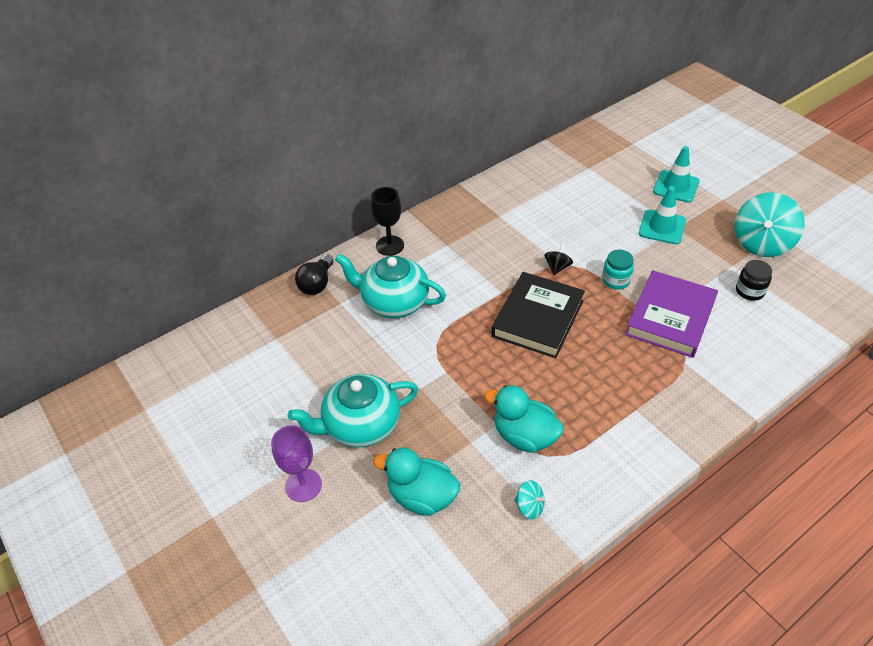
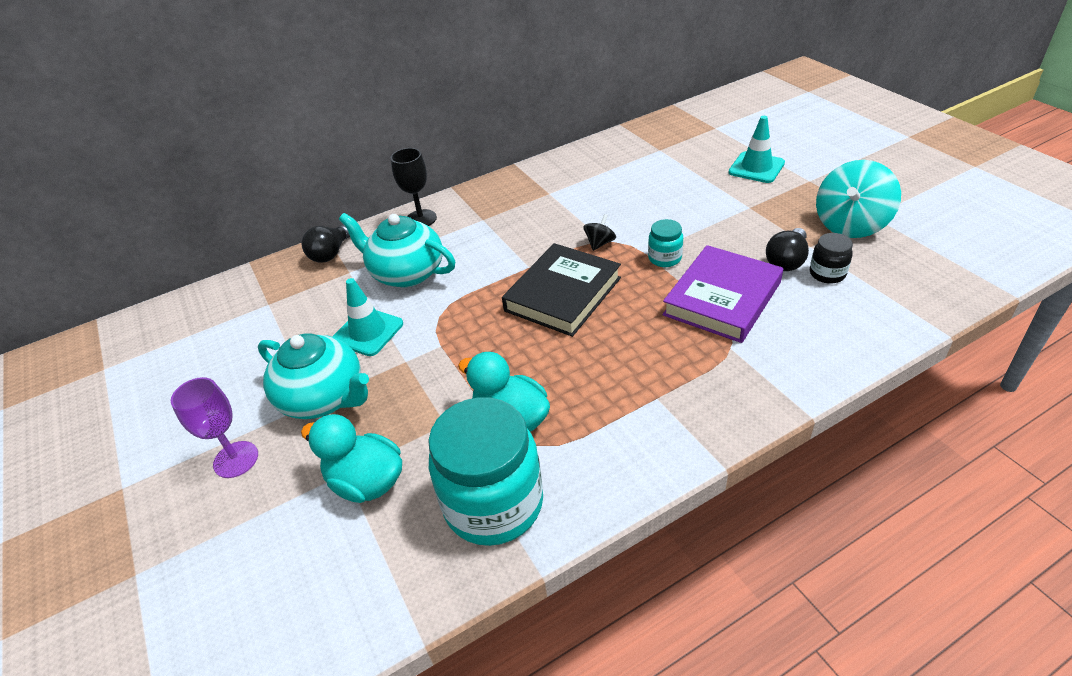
camera: 10 degrees right, 5 degrees down
turquoise teapot [288,374,418,448] -> turquoise teapot turned 135 degrees counterclockwise [258,333,369,419]
turquoise spinning top [514,480,548,520] -> turquoise jar [428,397,543,546]
turquoise traffic cone [639,186,686,244] -> turquoise traffic cone moved to [333,278,403,356]
none -> black light bulb [766,228,809,271]

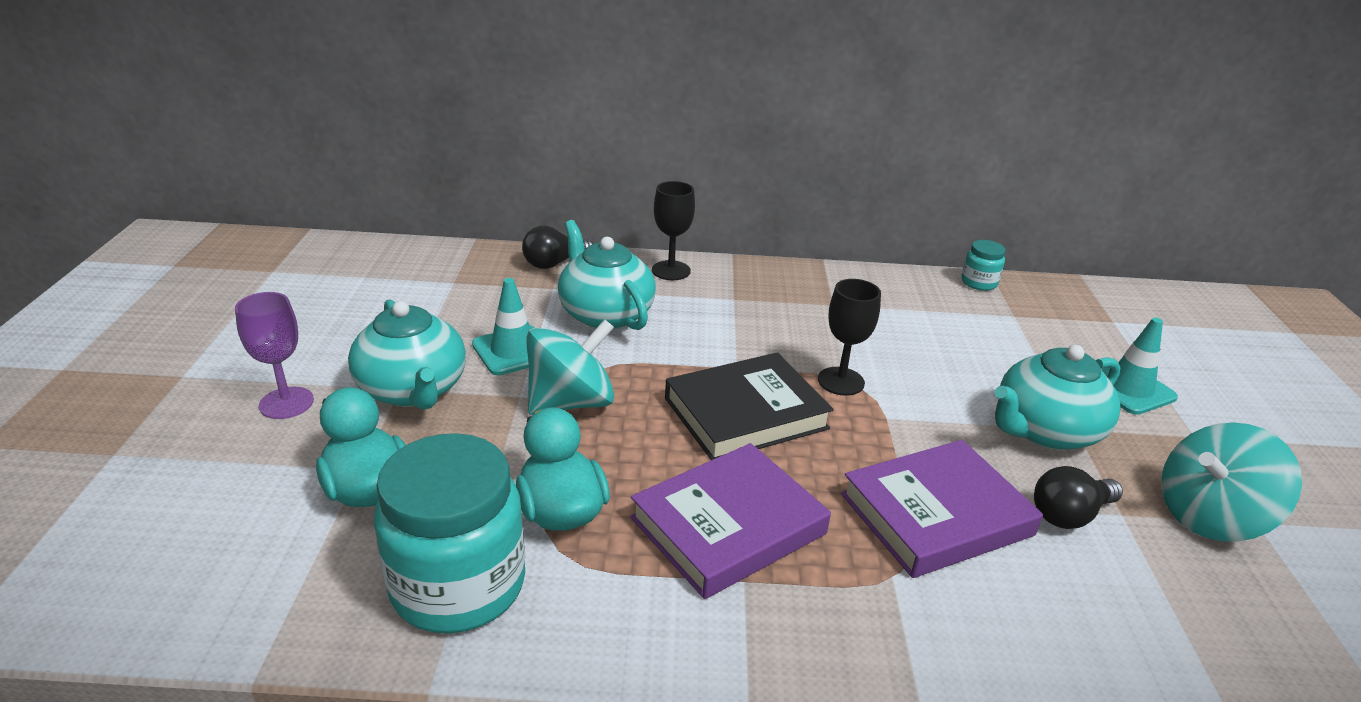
camera: 25 degrees right, 10 degrees down
black spinning top [583,214,616,251] -> black goblet [818,279,881,396]
turquoise jar [648,219,683,267] -> turquoise jar moved to [961,240,1006,291]
black jar [810,233,853,284] -> none
none -> turquoise spinning top [526,319,614,415]
none -> purple book [630,443,831,599]
none -> turquoise teapot [994,345,1120,450]

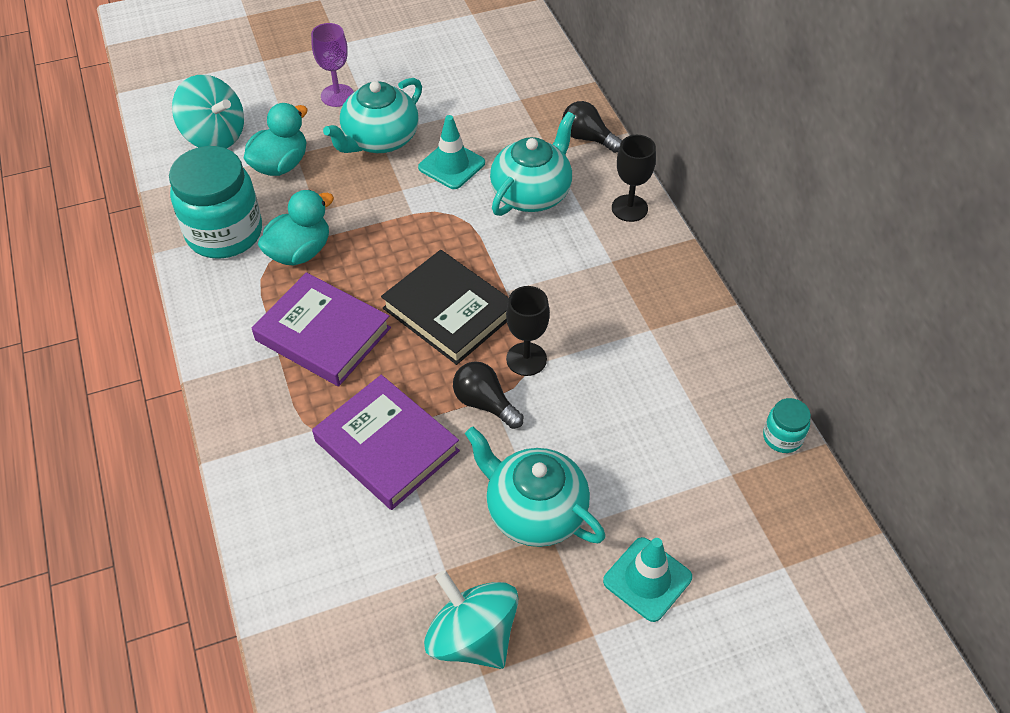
camera: 70 degrees right, 20 degrees up
turquoise spinning top [526,319,614,415] -> turquoise spinning top moved to [172,75,244,149]
black light bulb [1034,466,1123,529] -> black light bulb moved to [453,361,524,429]

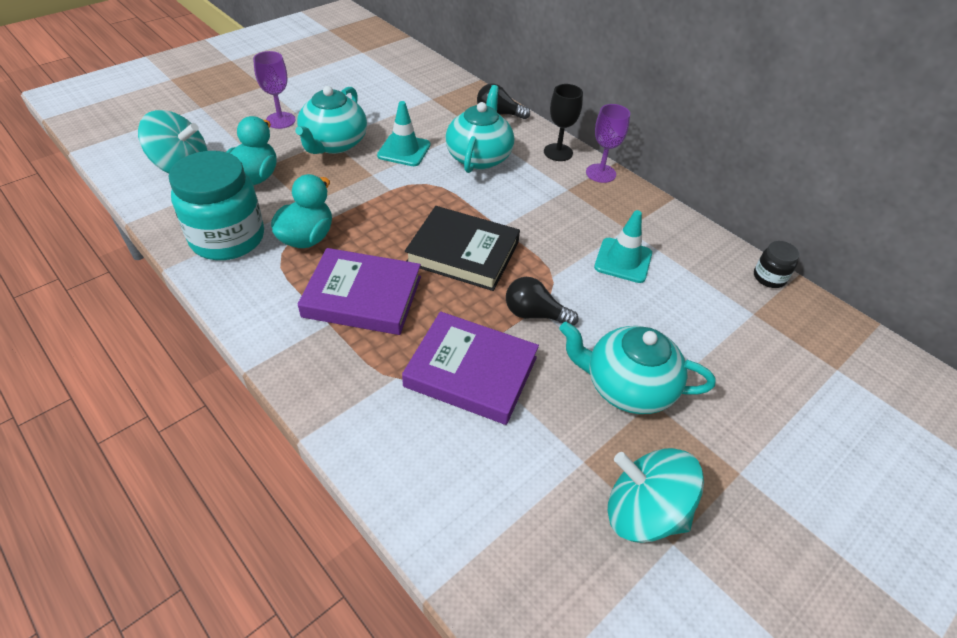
camera: 25 degrees left, 5 degrees down
black goblet [506,286,550,376] -> none
turquoise traffic cone [603,537,692,622] -> turquoise traffic cone moved to [594,210,652,283]
turquoise jar [763,398,811,453] -> black jar [754,241,800,288]
none -> purple goblet [586,104,630,183]

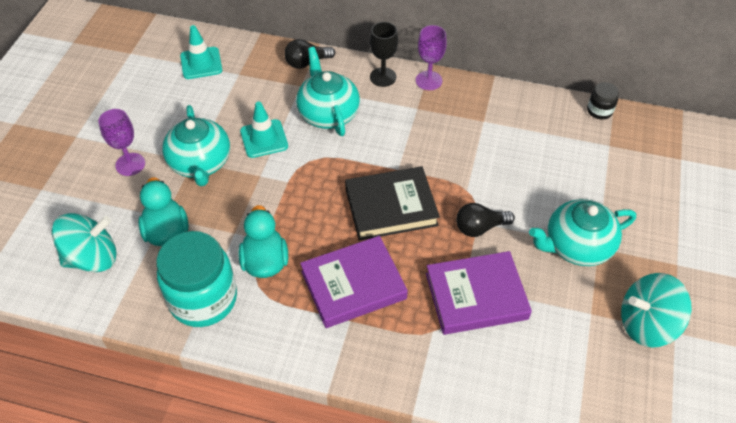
camera: 30 degrees left, 5 degrees up
turquoise traffic cone [594,210,652,283] -> turquoise traffic cone moved to [180,25,222,79]

